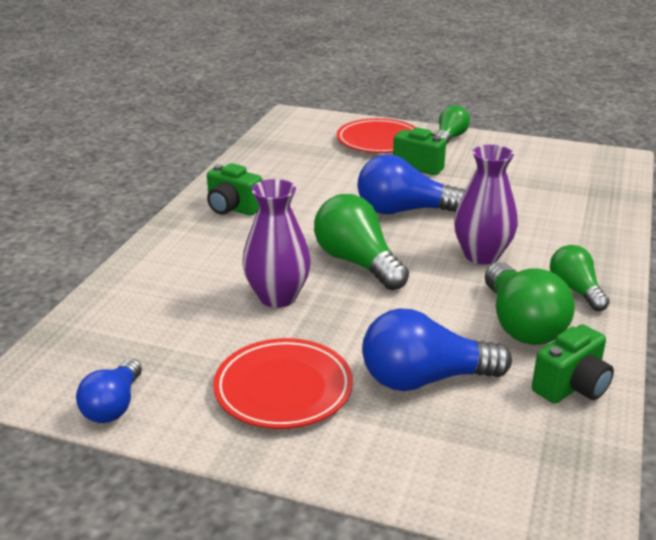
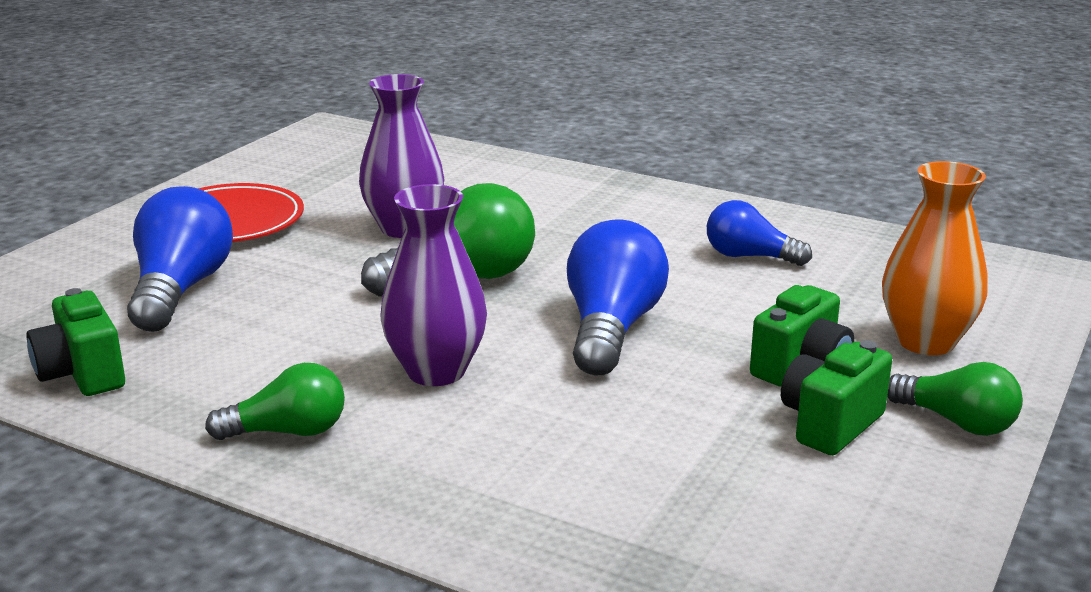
camera: 100 degrees right, 5 degrees down
blue light bulb [76,359,142,423] -> blue light bulb moved to [707,200,812,266]
green camera [207,163,262,216] -> green camera moved to [781,340,892,455]
red plate [337,118,416,153] -> orange vase [882,161,988,355]
green light bulb [485,262,575,345] -> none

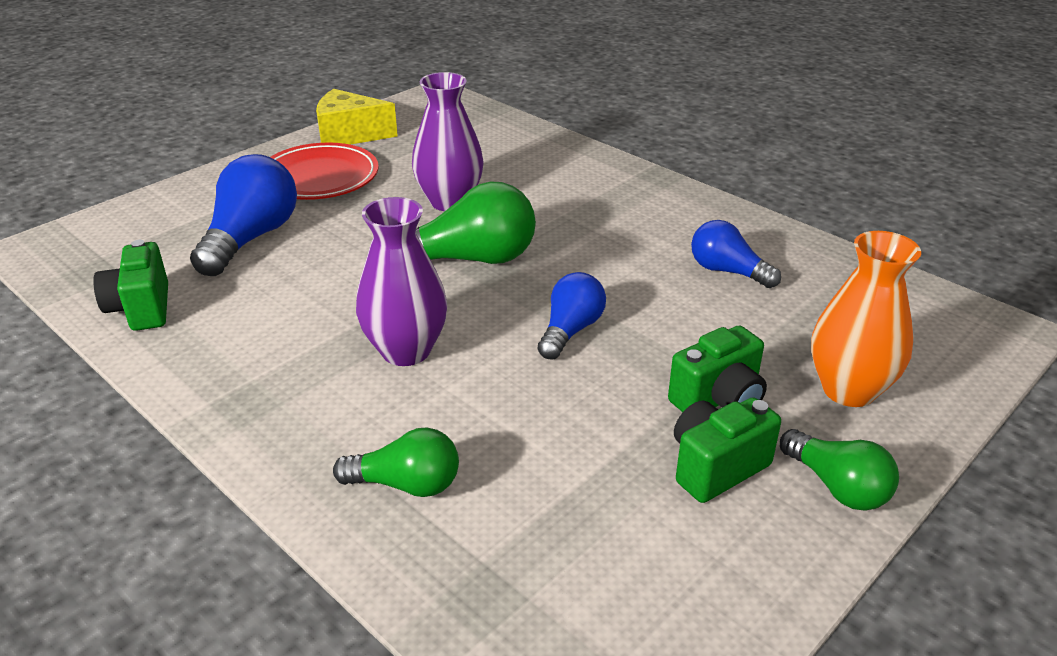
camera: 15 degrees right, 10 degrees up
green light bulb [205,363,345,440] -> green light bulb moved to [333,428,459,497]
blue light bulb [567,220,669,376] -> blue light bulb [537,272,606,360], size x0.62
none -> yellow cheese [316,89,398,145]

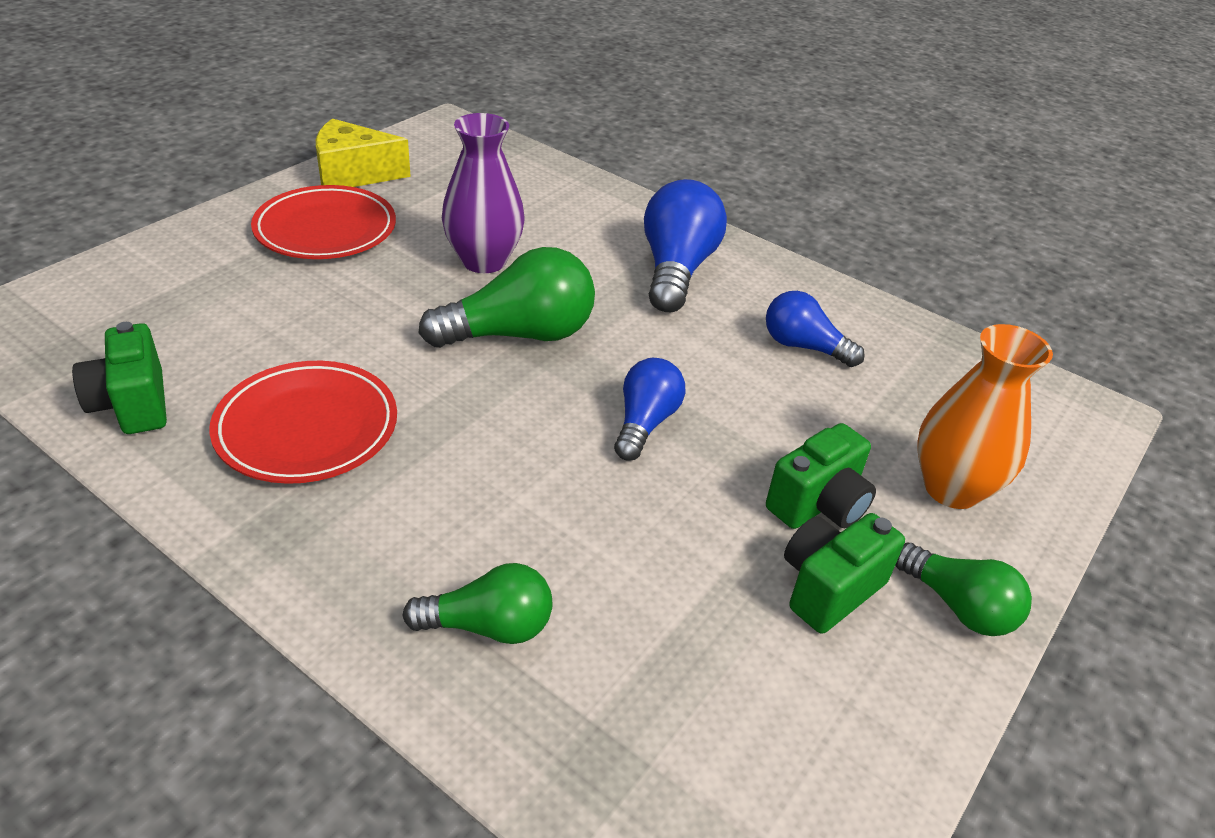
camera: 10 degrees left, 5 degrees up
blue light bulb [190,154,297,276] -> blue light bulb moved to [644,179,727,312]
purple vase [356,197,447,366] -> none
none -> red plate [209,361,397,484]

